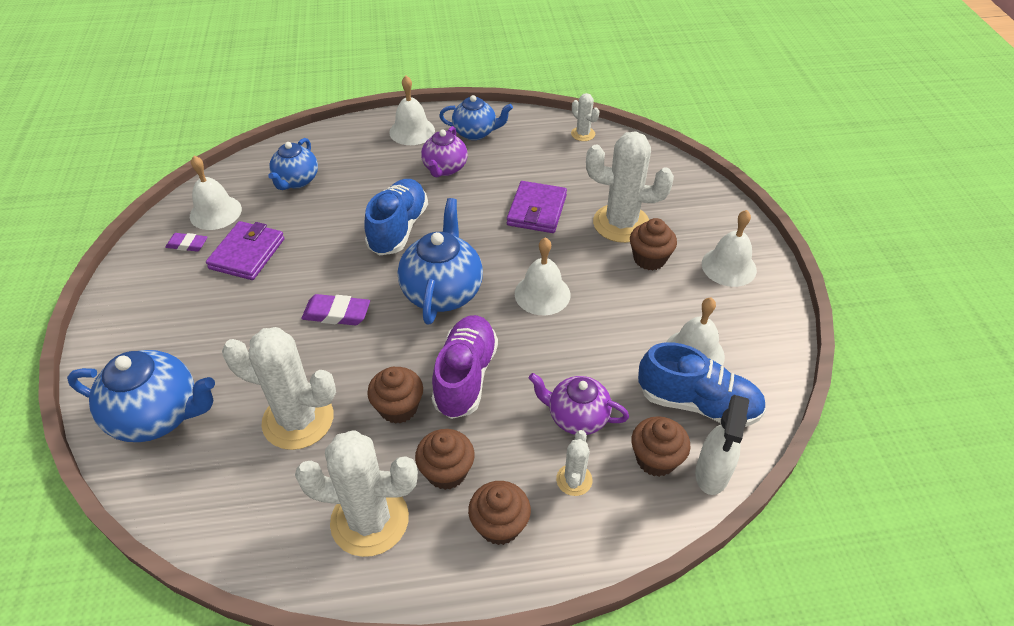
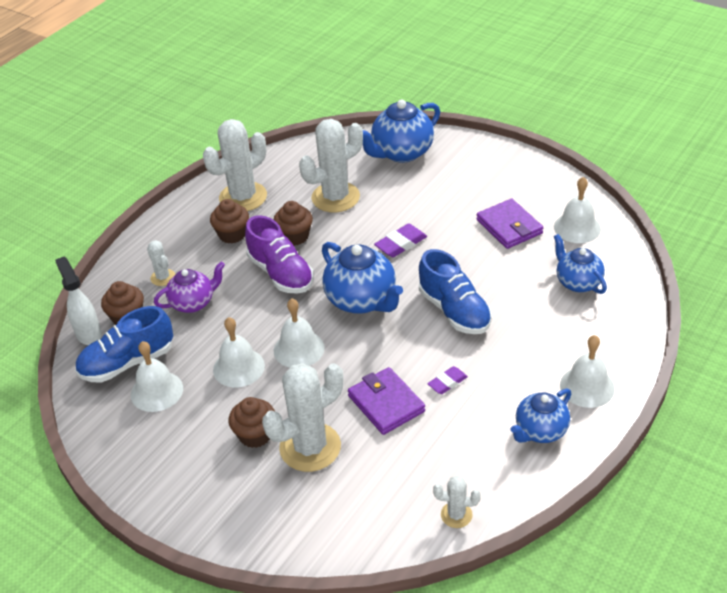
camera: 135 degrees right, 5 degrees down
purple eraser [165,233,207,252] -> purple eraser moved to [427,366,468,394]
purple teapot [421,126,468,177] -> none
brown cupcake [468,481,531,545] -> none
white bell [702,210,757,287] -> white bell moved to [213,317,265,387]

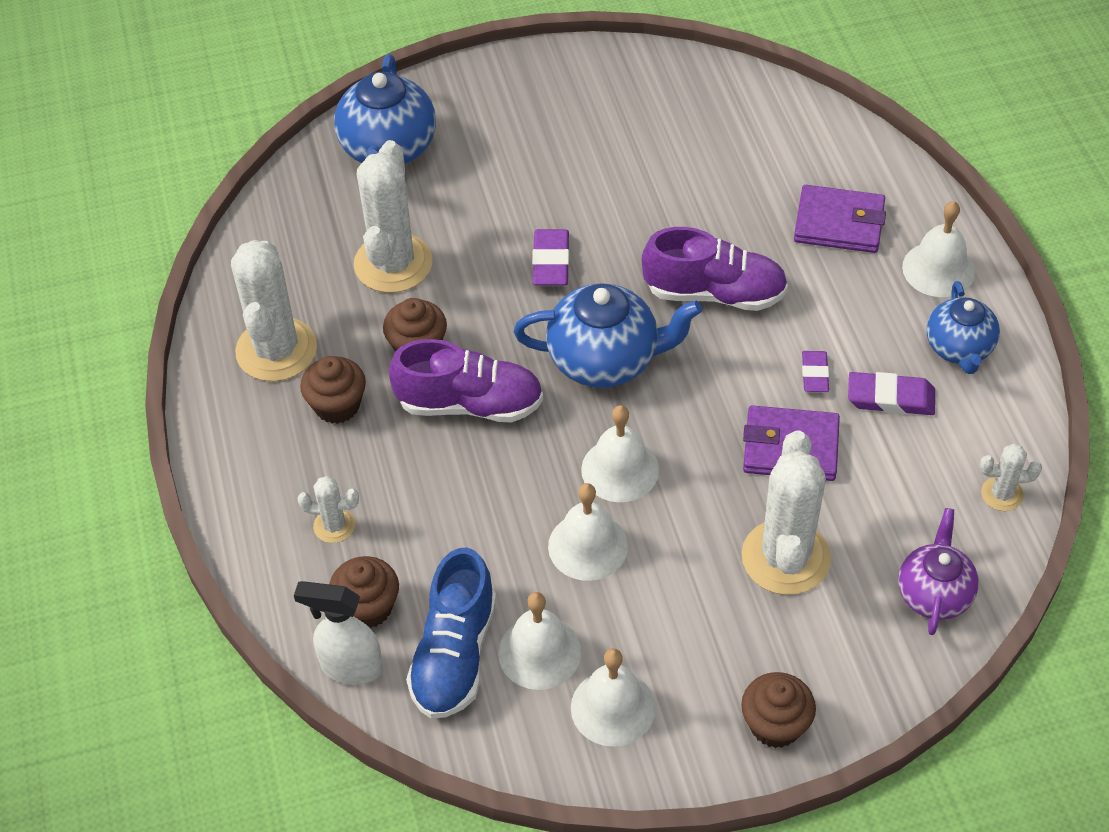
camera: 50 degrees left, 10 degrees up
purple teapot [154,262,225,313] -> purple teapot moved to [898,508,979,635]
brown cupcake [229,397,275,448] -> brown cupcake moved to [741,672,816,748]
blue shoe [419,249,492,334] -> purple shoe [642,227,788,311]
white cactus [433,476,481,528] -> white cactus turned 45 degrees clockwise [980,444,1042,511]
purple wallet [476,199,543,249] -> purple wallet moved to [794,185,886,253]
white bell [554,177,601,243] -> white bell moved to [571,648,656,747]
blue teapot [554,234,607,294] -> none
none -> purple eraser [848,372,935,415]

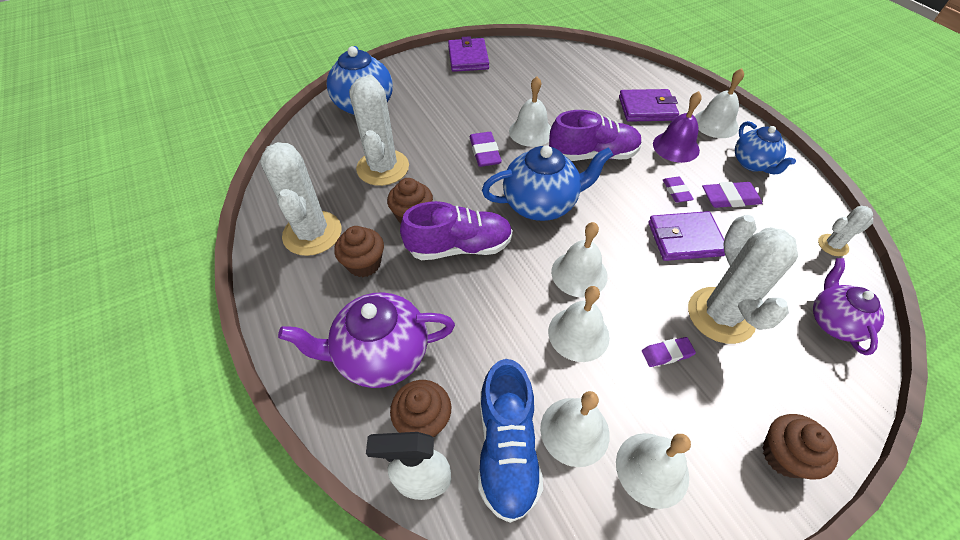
camera: 15 degrees left, 0 degrees up
white cactus [298,476,359,543] -> purple teapot [278,292,455,388]
none -> purple wallet [448,36,489,72]
none -> white bell [509,77,551,147]
none -> purple eraser [642,337,696,367]
none -> purple bell [653,91,702,163]

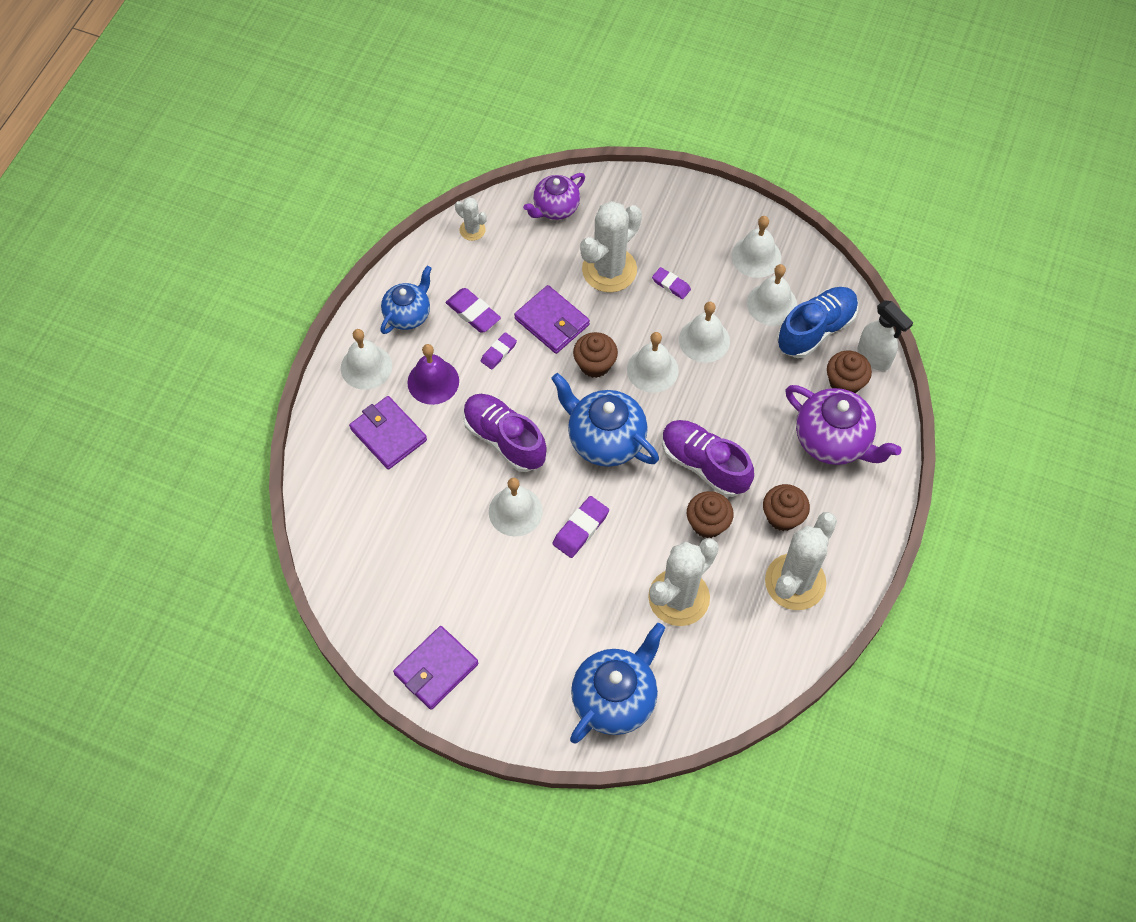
camera: 130 degrees left, 10 degrees up
brown cupcake [763,414,838,480] -> brown cupcake moved to [573,332,618,378]

